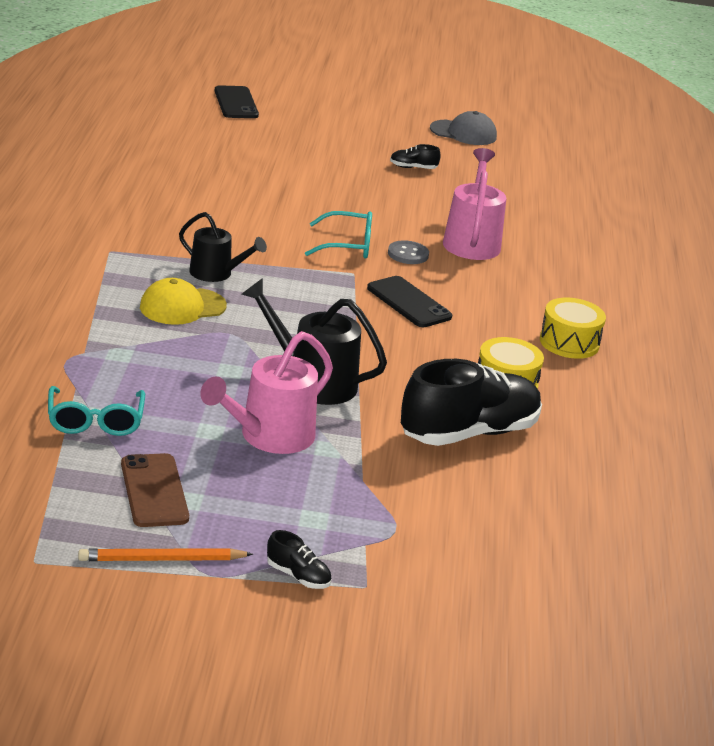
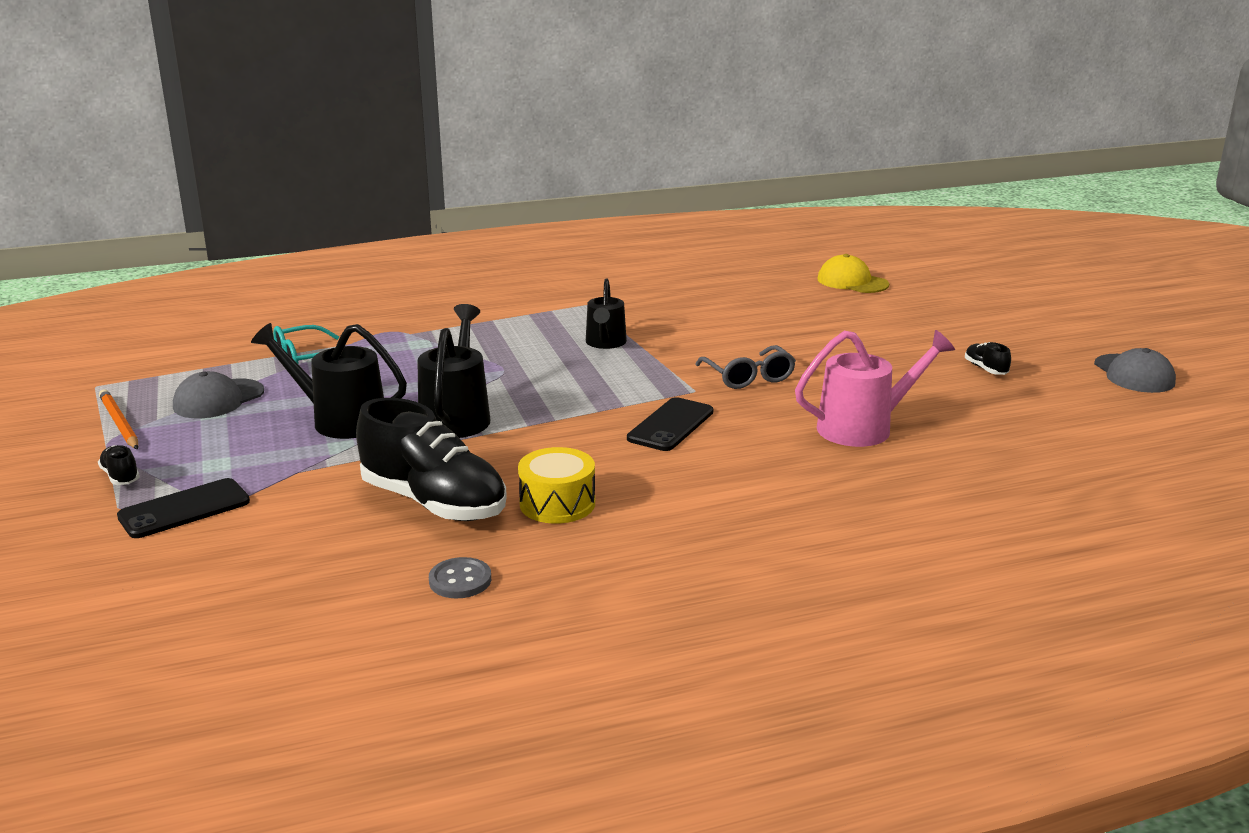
camera: 70 degrees right, 5 degrees down
brown phone [121,453,189,527] -> grey cap [173,371,264,418]
yellow cap [140,278,227,325] -> yellow cap moved to [817,254,889,293]
pink watering can [200,331,333,454] -> black watering can [251,323,407,439]
black phone [215,85,259,118] -> black phone moved to [117,478,250,538]
black shoe [267,530,332,589] -> black shoe turned 135 degrees clockwise [98,445,140,485]
turquoise glasses [305,211,372,258] -> grey glasses [695,345,796,389]
grey button [388,240,429,264] -> grey button moved to [429,557,491,599]
yellow drum [540,297,606,359] -> none

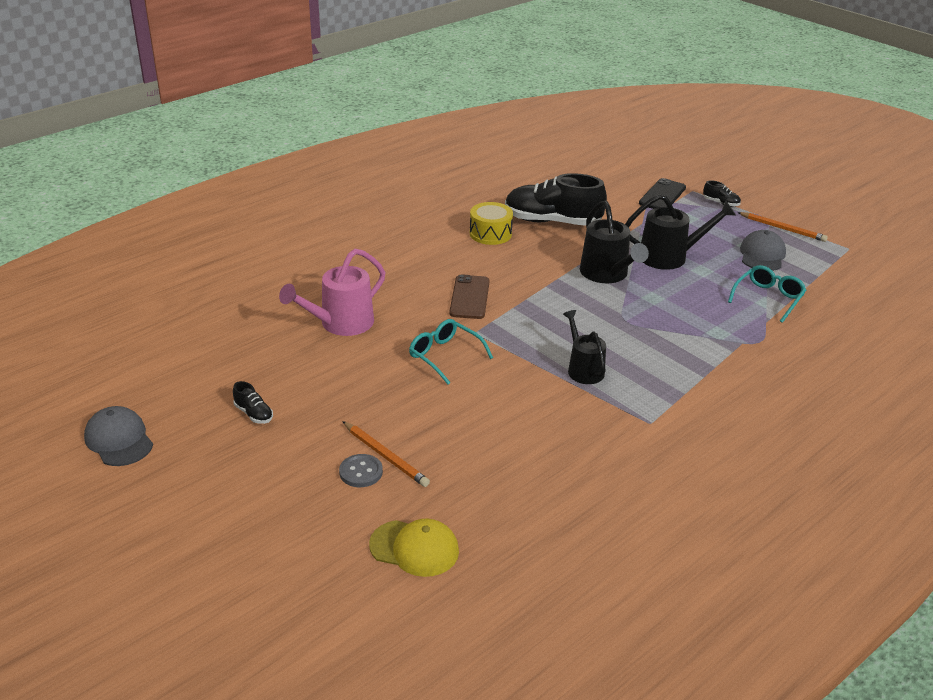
camera: 155 degrees right, 10 degrees up
grey button [429,557,491,599] -> grey button moved to [339,454,383,487]
black phone [627,397,713,451] -> brown phone [449,274,490,319]
grey glasses [695,345,796,389] -> turquoise glasses [409,319,493,385]
none -> orange pencil [342,421,430,487]

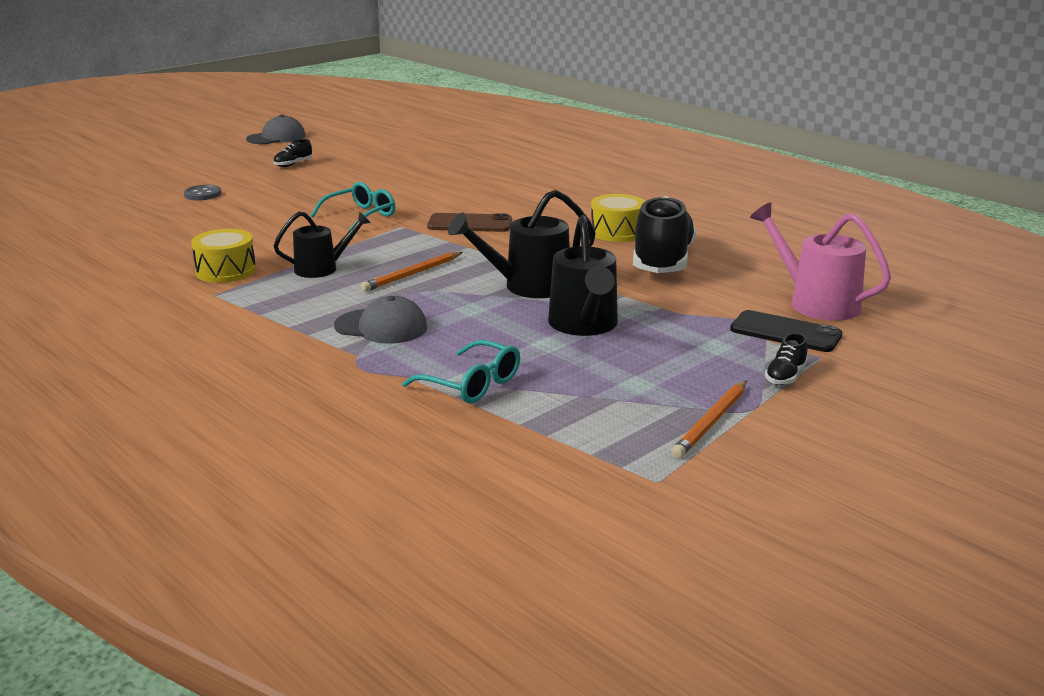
camera: 90 degrees right, 10 degrees down
pink watering can [279,248,385,336] -> pink watering can moved to [750,202,891,321]
orange pencil [342,421,430,487] -> orange pencil moved to [360,252,463,292]
yellow cap [369,518,459,577] -> none
grey cap [740,230,786,271] -> grey cap moved to [334,296,427,344]
none -> yellow drum [191,229,256,283]

